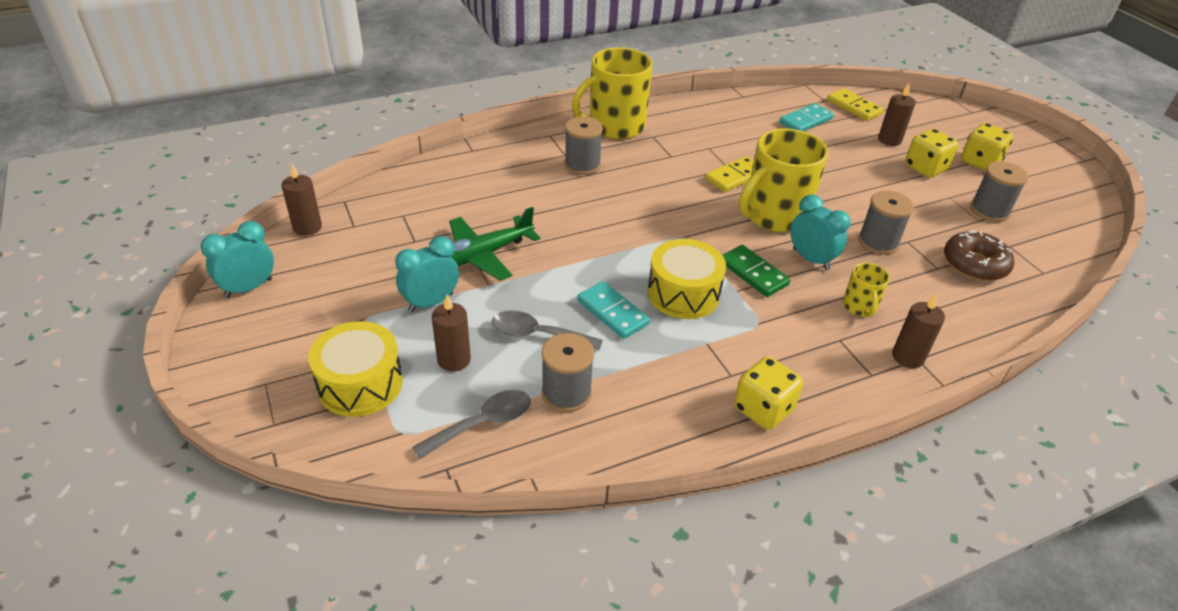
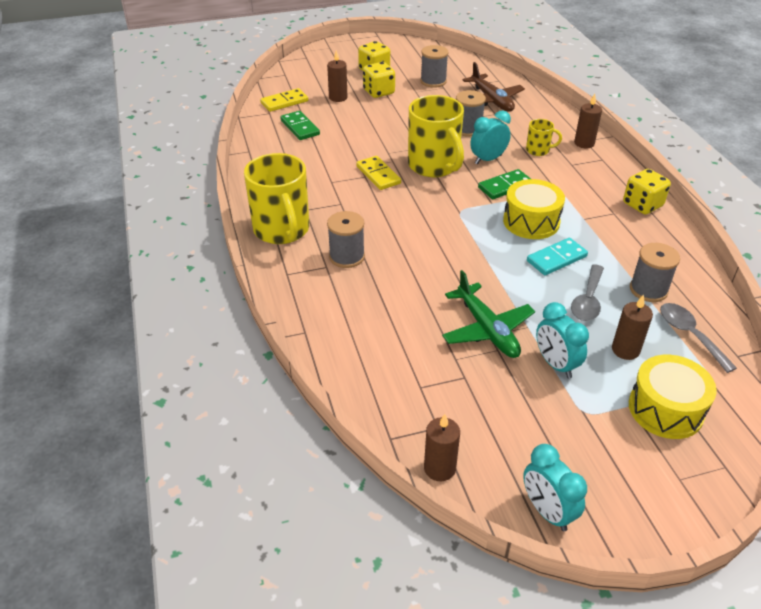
camera: 80 degrees left, 0 degrees up
turquoise domino [779,103,834,131] -> green domino [280,111,320,140]
brown donut [944,230,1014,281] -> brown plane [462,62,525,112]

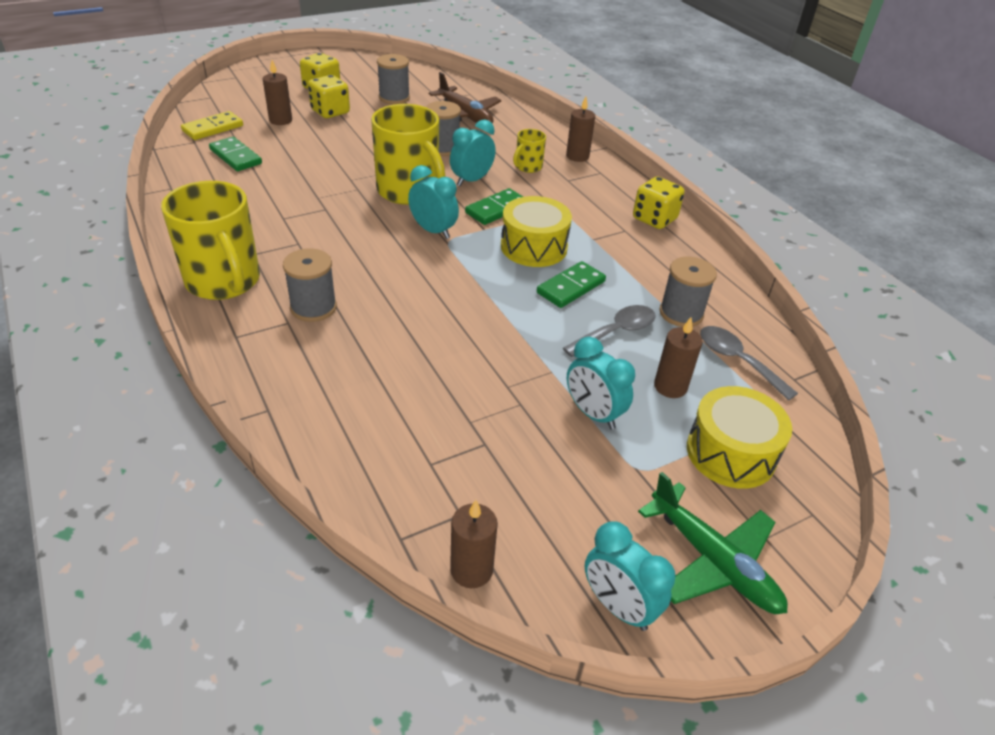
camera: 15 degrees left, 0 degrees up
yellow domino [356,156,401,190] -> none
green plane [442,270,535,358] -> green plane moved to [638,472,788,614]
yellow mug [526,119,562,156] -> yellow mug turned 135 degrees clockwise [513,129,546,173]
turquoise domino [527,238,588,275] -> green domino [537,261,606,308]
grey spoon [571,265,604,321] -> grey spoon turned 135 degrees counterclockwise [563,305,656,357]
none -> turquoise clock [408,165,459,239]

